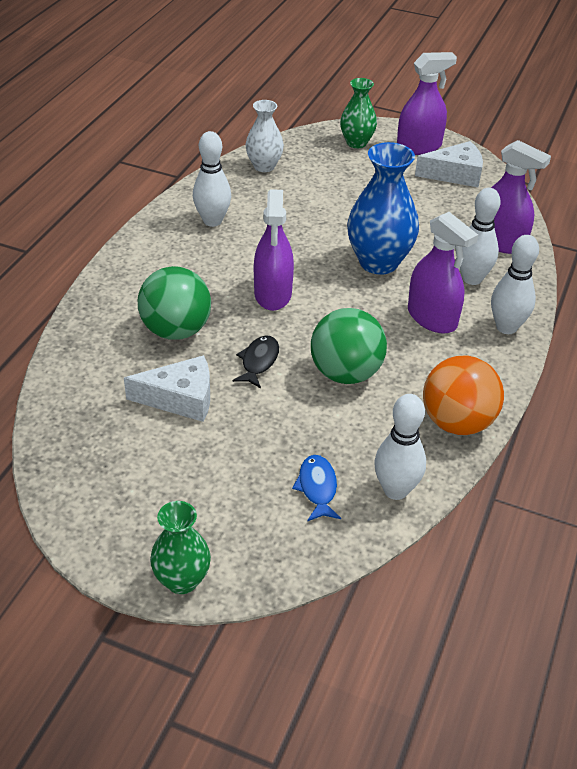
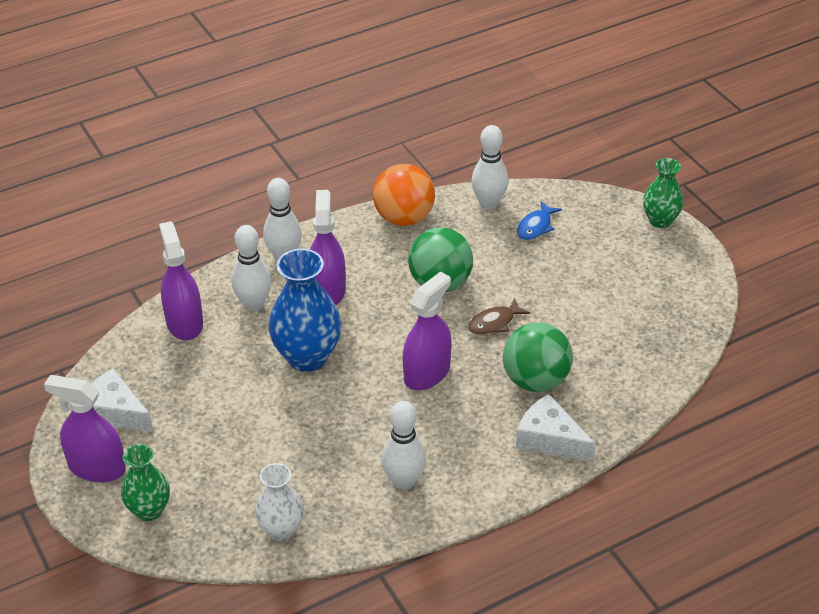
camera: 140 degrees left, 0 degrees up
white cheese [124,355,210,422] -> white cheese moved to [516,394,596,462]
black fish [232,336,279,388] -> brown fish [468,298,530,335]

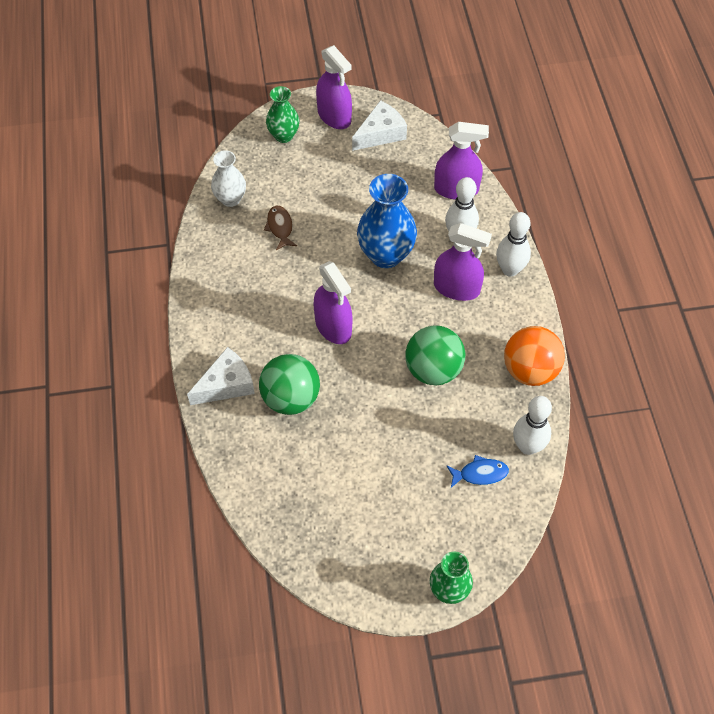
camera: 110 degrees right, 15 degrees up
purple spray bottle [44,375,126,482] -> purple spray bottle turned 105 degrees clockwise [316,45,352,129]
white bowling pin [382,401,426,490] -> none
brown fish [468,298,530,335] -> brown fish moved to [264,206,297,250]
blue fish [517,201,562,240] -> blue fish turned 120 degrees clockwise [446,455,509,488]

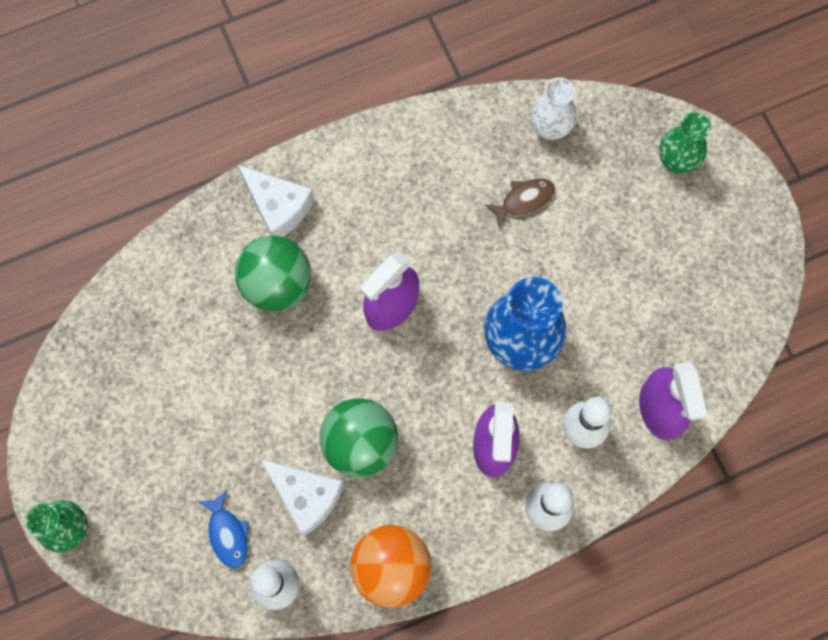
camera: 75 degrees right, 15 degrees up
purple spray bottle [316,45,352,129] -> none
white cheese [352,100,407,151] -> white cheese moved to [260,459,344,536]

